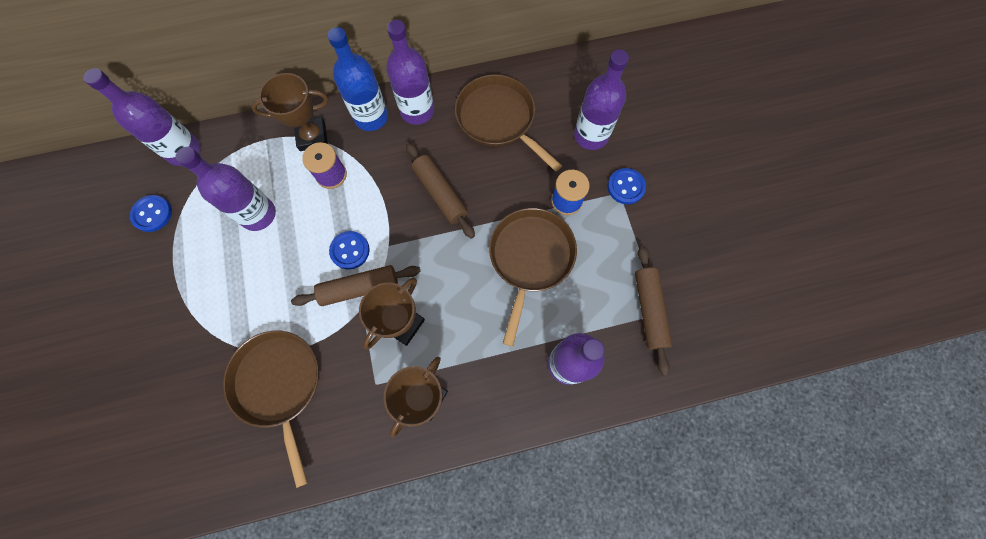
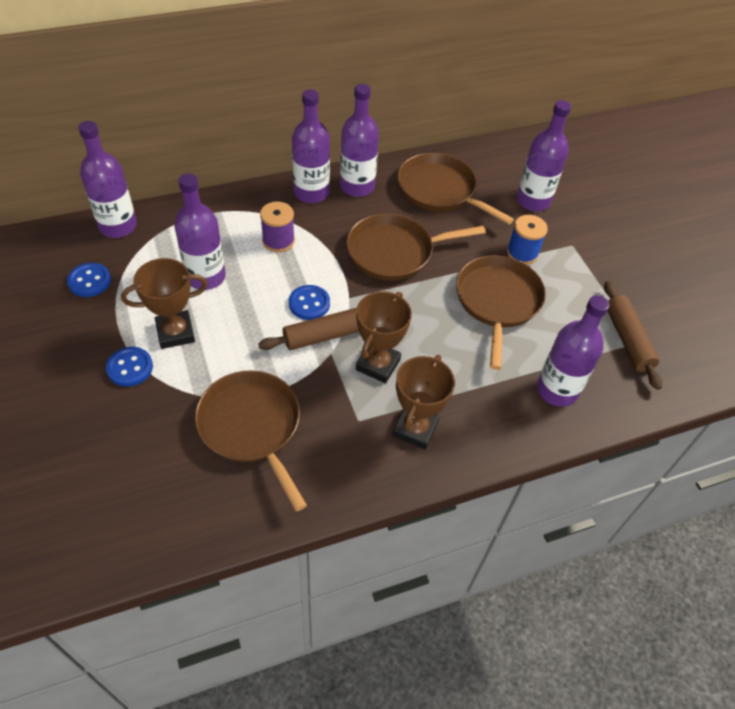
camera: 10 degrees left, 20 degrees down
brown trophy [251,73,328,151] -> brown trophy moved to [121,258,208,349]
blue bottle [328,27,388,131] -> purple bottle [292,89,330,203]
brown rolling pin [406,143,475,239] -> brown pan [346,213,486,281]
blue button [608,168,646,204] -> blue button moved to [106,347,153,387]

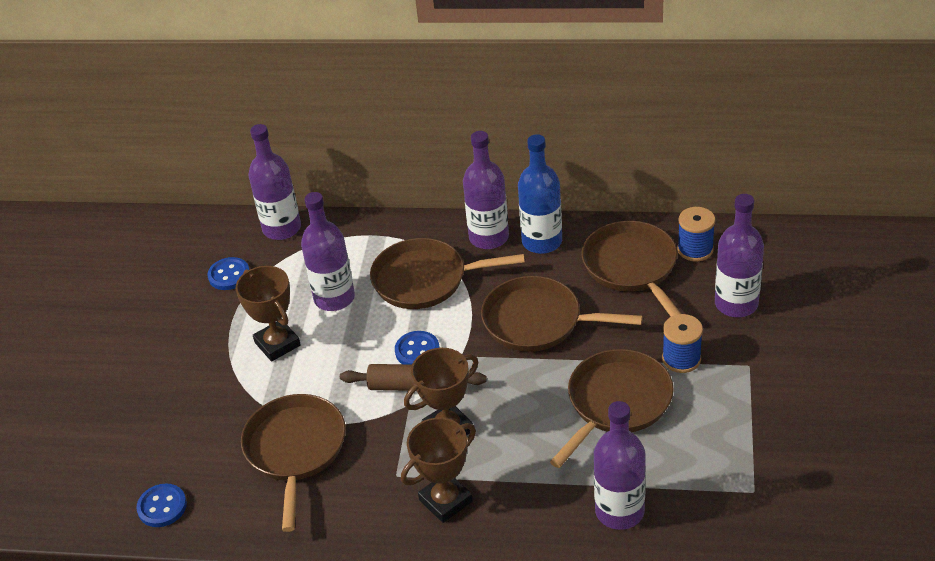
camera: 35 degrees right, 10 degrees down
blue button [106,347,153,387] -> blue button moved to [136,483,187,527]
brown trophy [121,258,208,349] -> brown trophy turned 45 degrees clockwise [236,266,301,361]
purple spool [260,202,295,252] -> brown pan [370,238,525,309]
purple bottle [340,84,379,197] -> blue bottle [518,134,562,254]
brown rolling pin [604,281,662,390] -> none
none -> blue spool [677,207,715,261]

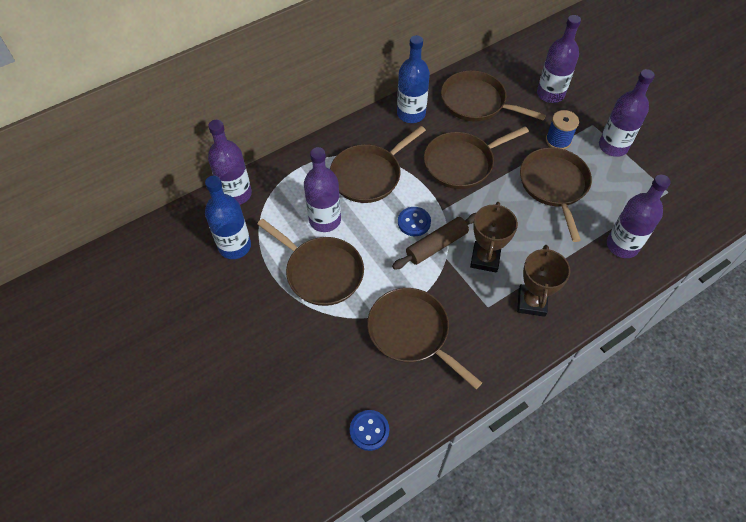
camera: 45 degrees left, 15 degrees up
blue button [207,257,250,290] -> blue bottle [205,176,251,259]
brown trophy [236,266,301,361] -> brown pan [257,219,364,306]
purple bottle [463,131,509,249] -> purple bottle moved to [599,69,655,157]
blue spool [677,207,715,261] -> none

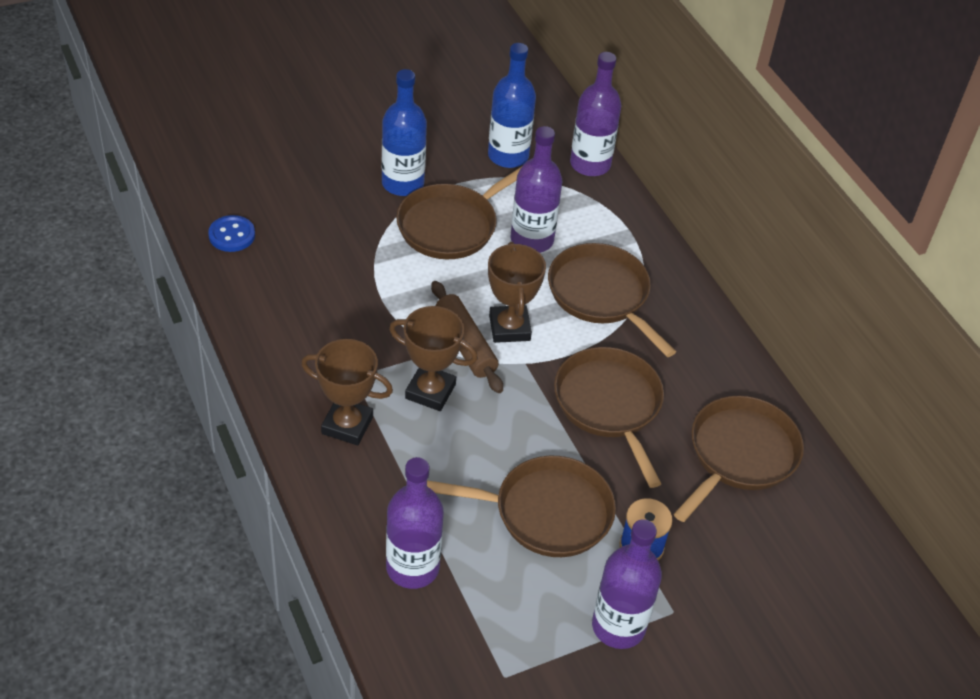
camera: 95 degrees right, 10 degrees down
brown pan [367,288,482,389] -> none
blue bottle [397,35,430,123] -> blue bottle moved to [382,69,427,196]
blue button [398,207,431,236] -> brown trophy [488,242,546,343]
purple bottle [537,15,581,103] -> none

